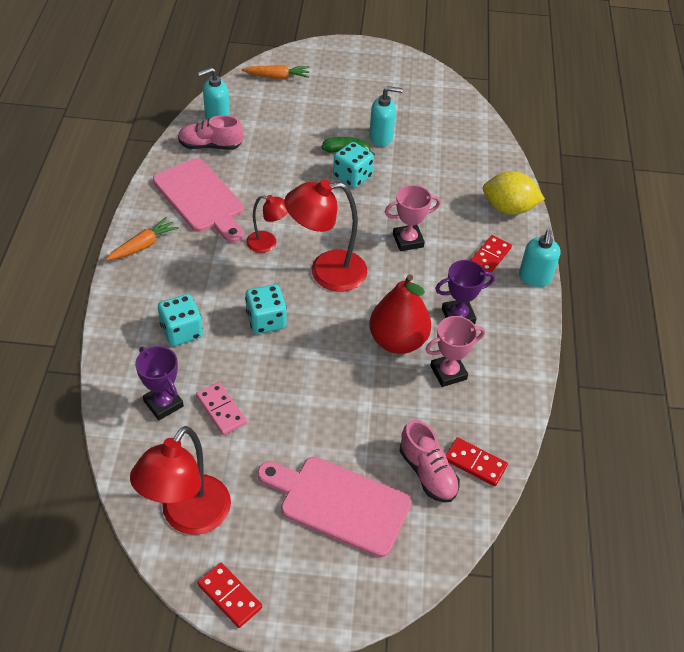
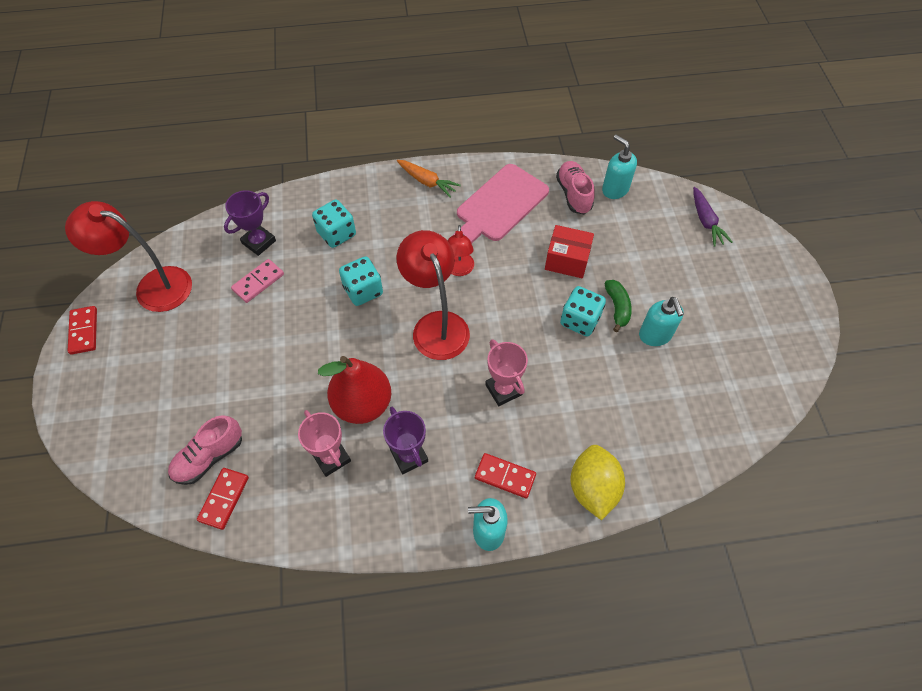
camera: 80 degrees right, 10 degrees up
red domino [197,563,262,628] -> red domino turned 45 degrees counterclockwise [68,306,97,355]
orange carrot [242,65,310,79] -> purple carrot [693,187,732,247]
pink cutting board [258,457,411,558] -> none
none -> red box [545,225,594,278]

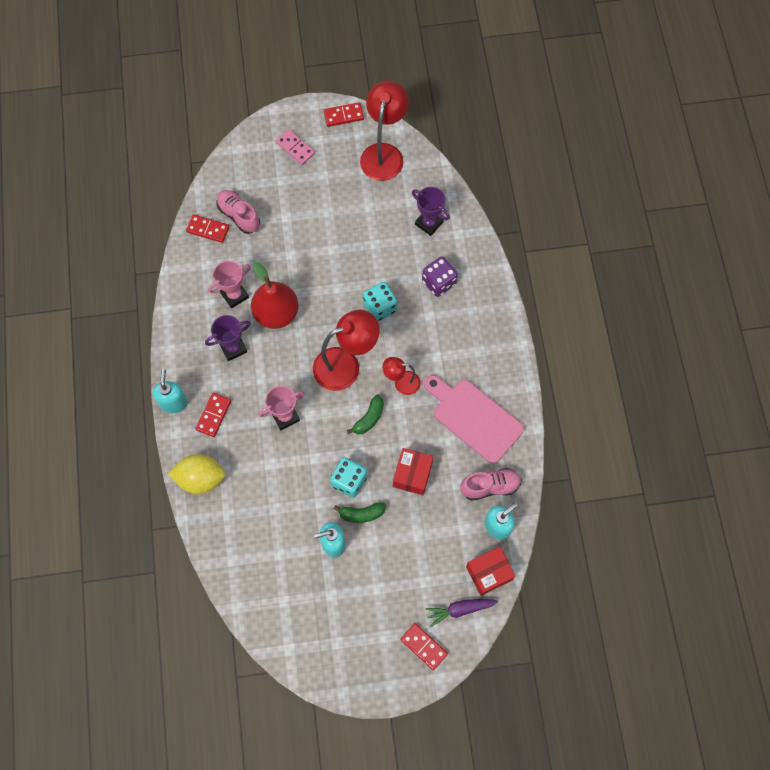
camera: 90 degrees right, 10 degrees up
pink domino [231,259,284,303] -> pink domino moved to [276,129,315,165]
turquoise dice [312,199,356,248] -> purple dice [422,256,458,297]
orange carrot [397,160,461,197] -> none
none -> green banana [347,395,384,434]
none -> red domino [400,623,448,670]
none -> red box [466,547,516,596]

